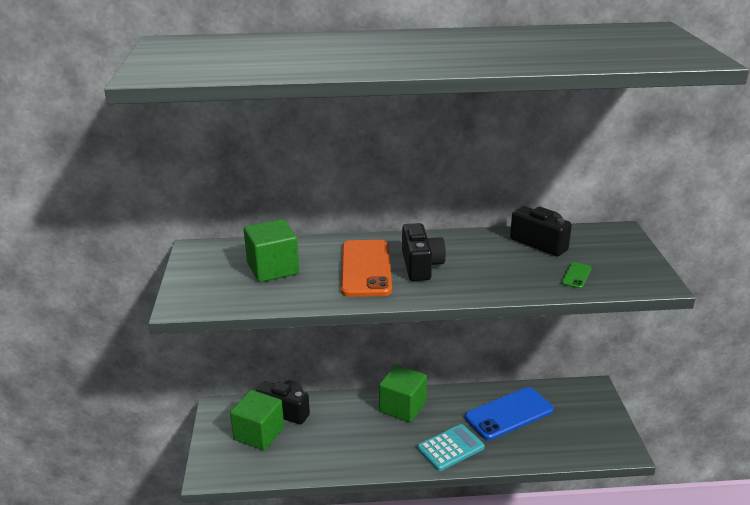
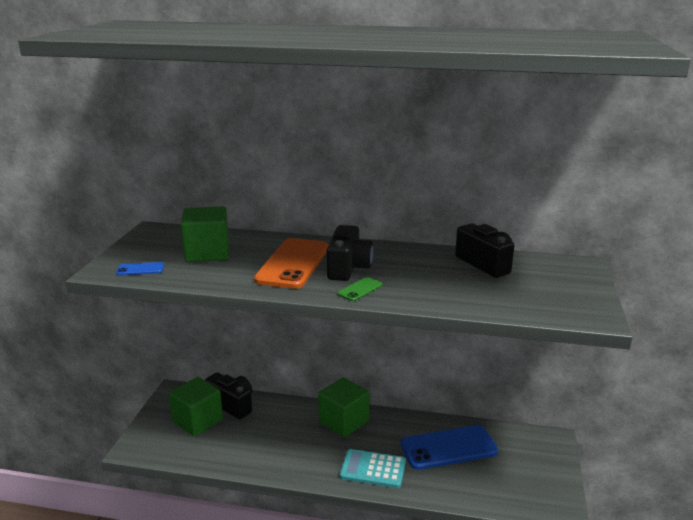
camera: 15 degrees right, 5 degrees down
turquoise calculator [417,424,485,471] -> turquoise calculator turned 150 degrees counterclockwise [340,449,406,488]
green phone [561,262,592,289] -> green phone moved to [337,277,383,301]
none -> blue phone [116,262,164,275]

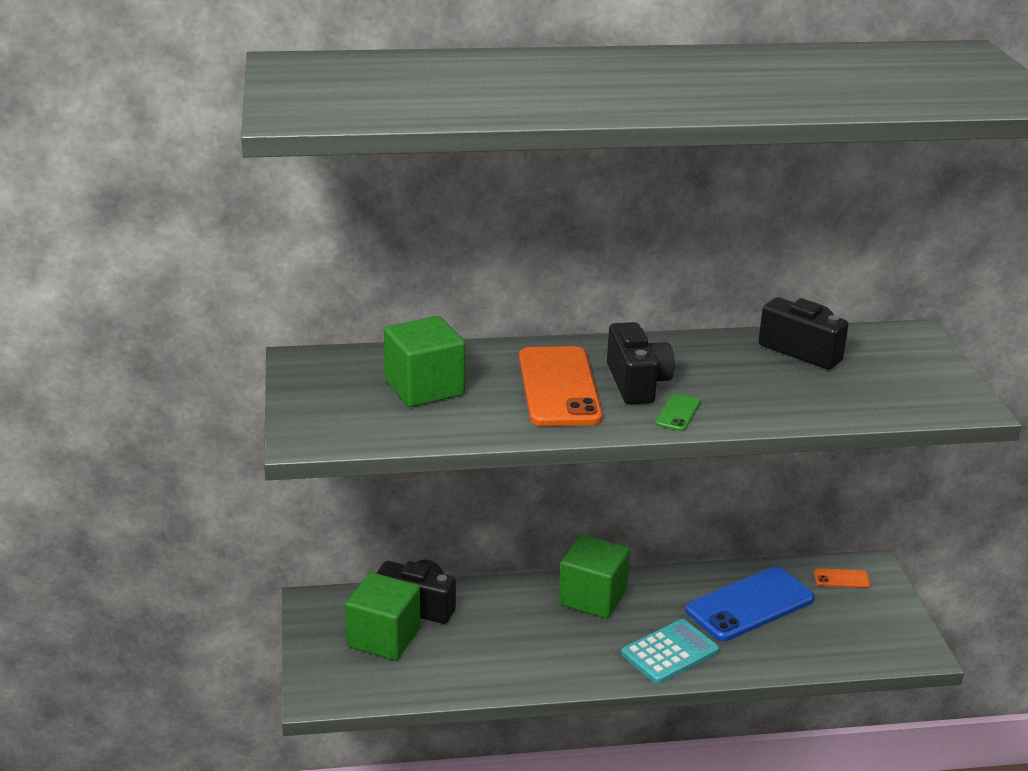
camera: 20 degrees left, 5 degrees up
blue phone [116,262,164,275] -> none
turquoise calculator [340,449,406,488] -> turquoise calculator turned 150 degrees clockwise [621,619,719,684]
none -> orange phone [814,568,870,588]

